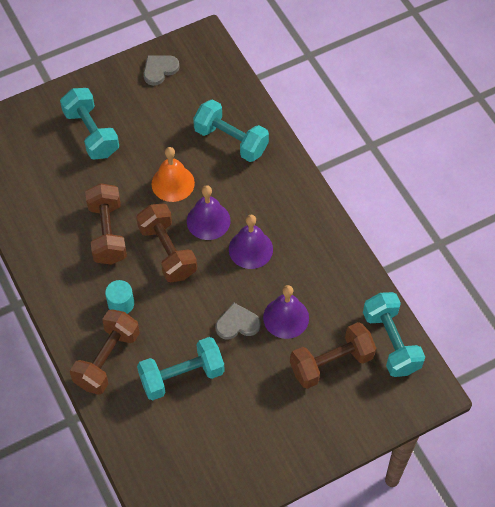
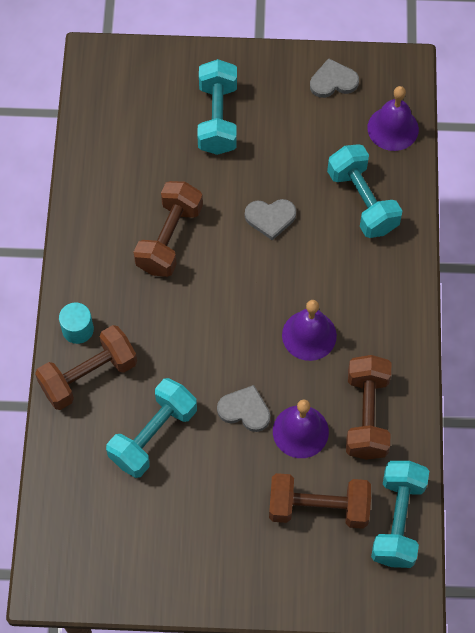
camera: 30 degrees right, 5 degrees up
turquoise cylinder [105,280,134,314] -> turquoise cylinder moved to [59,303,94,344]
brown dumbbell [136,204,197,282] -> brown dumbbell moved to [346,355,391,460]
turquoise dumbbell [137,337,225,401] -> turquoise dumbbell turned 60 degrees counterclockwise [106,378,197,478]
orange bell [151,147,195,202] -> grey heart [245,199,296,240]
purple bell [187,185,230,240] -> purple bell moved to [367,86,419,151]

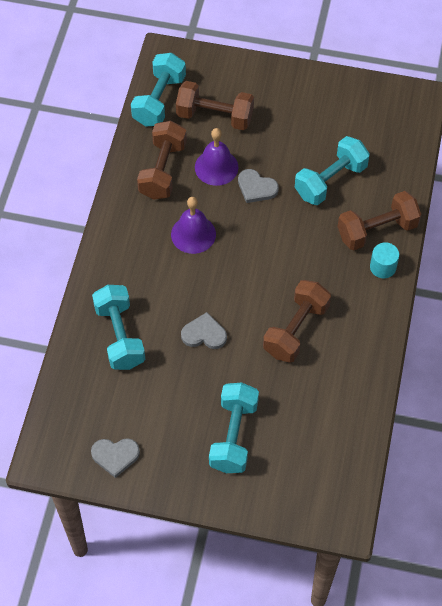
camera: 170 degrees left, 5 degrees down
purple bell [367,86,419,151] -> none

